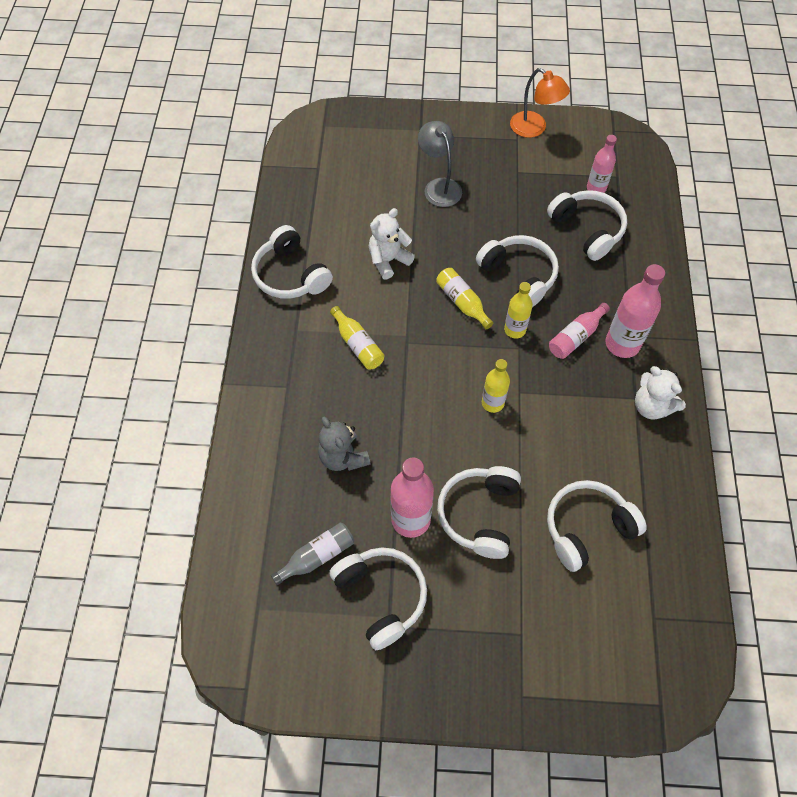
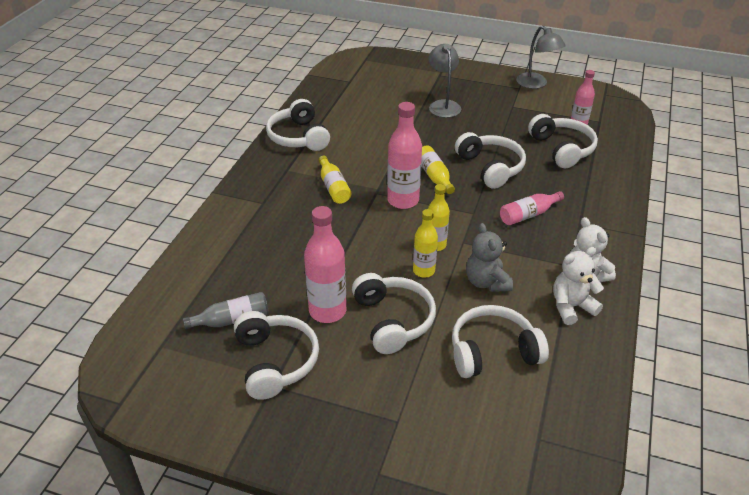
camera: 15 degrees right, 20 degrees down
grey teddy bear [318,417,370,471] -> grey teddy bear moved to [466,223,513,292]
white teddy bear [369,208,415,280] -> white teddy bear moved to [553,247,604,325]
white headphones [437,466,521,559] -> white headphones turned 135 degrees clockwise [352,273,436,354]
yellow bottle [504,282,533,339] -> yellow bottle moved to [413,209,438,278]
orange lamp [510,68,570,138] -> grey lamp [516,26,565,89]
pink bottle [606,264,665,358] -> pink bottle moved to [387,102,422,209]

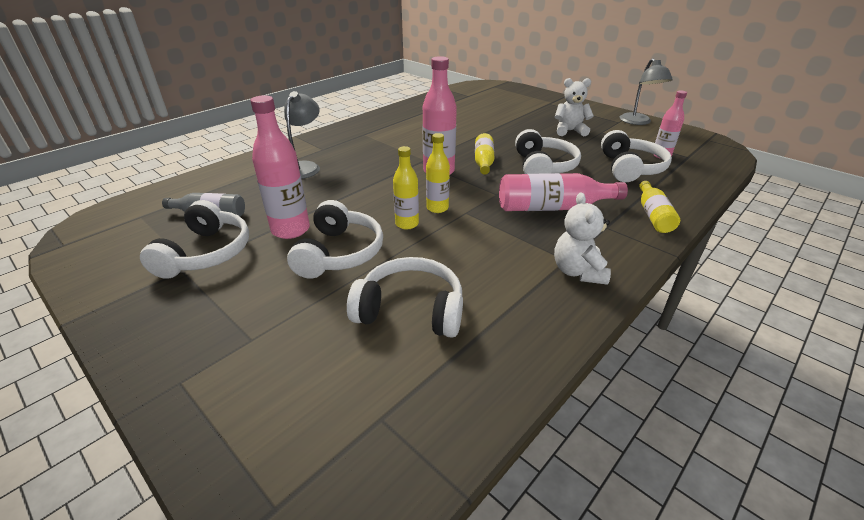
camera: 25 degrees right, 5 degrees down
white headphones [266,99,330,151] -> none
yellow bottle [319,156,351,204] -> yellow bottle moved to [639,181,680,233]
grey lamp [428,44,461,118] -> grey lamp moved to [284,91,320,179]
grey teddy bear [466,223,513,292] -> none
pink bottle [500,191,564,225] -> pink bottle [499,173,628,211], size x1.60
white teddy bear [553,247,604,325] -> white teddy bear moved to [555,78,594,136]

